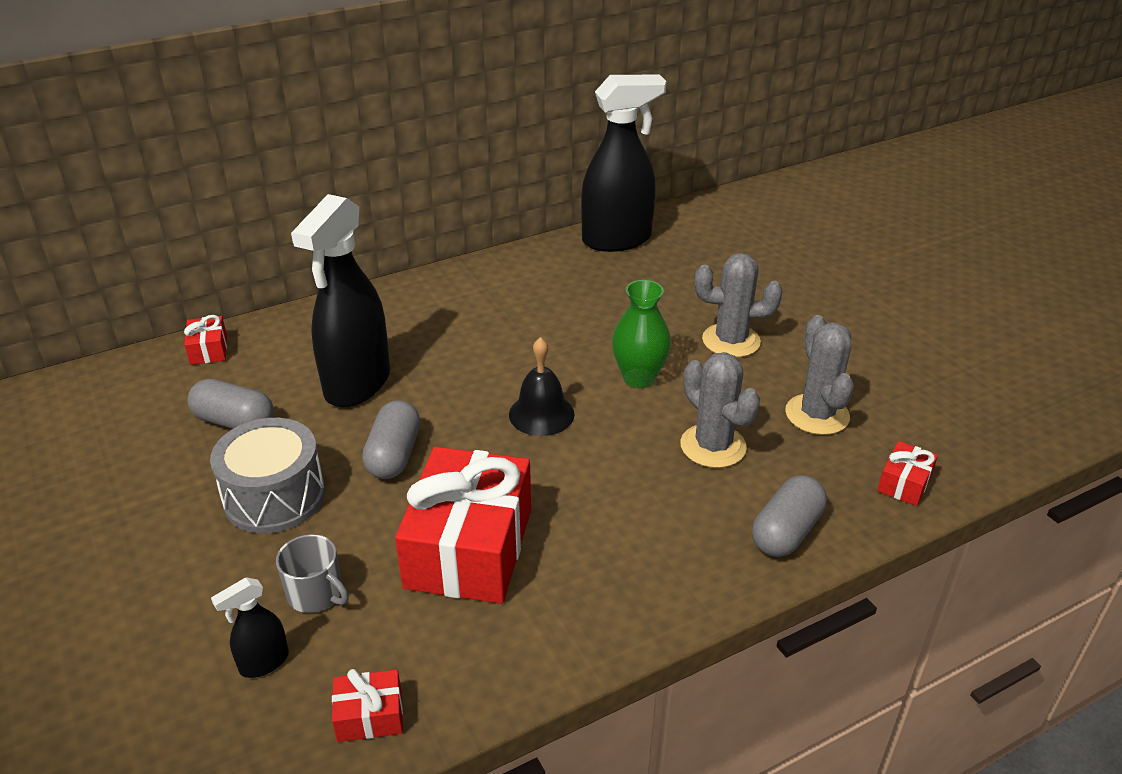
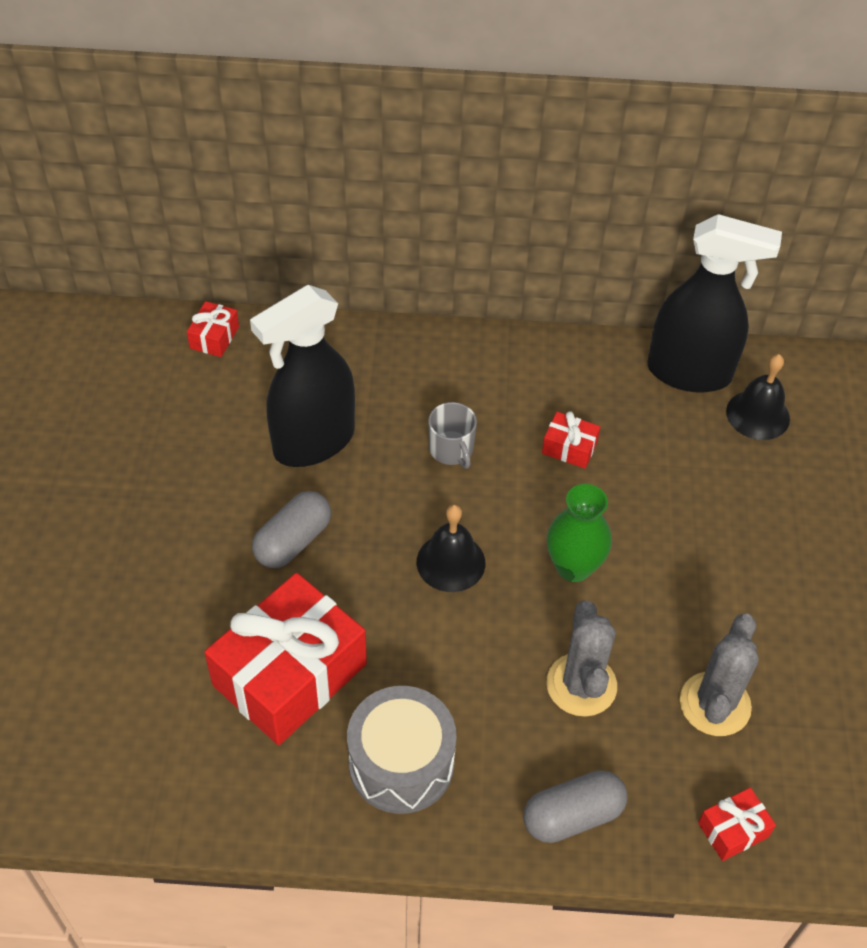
camera: 30 degrees right, 15 degrees up
grey capsule [187,379,274,429] -> none
grey drum [210,418,325,533] -> grey drum moved to [347,686,456,814]
black spray bottle [211,577,289,678] -> none
grey mug [276,534,349,613] -> grey mug moved to [428,402,477,469]
red gift [332,669,403,742] -> red gift moved to [542,411,600,468]
grey cactus [695,253,782,358] -> none
none -> black bell [726,354,790,440]

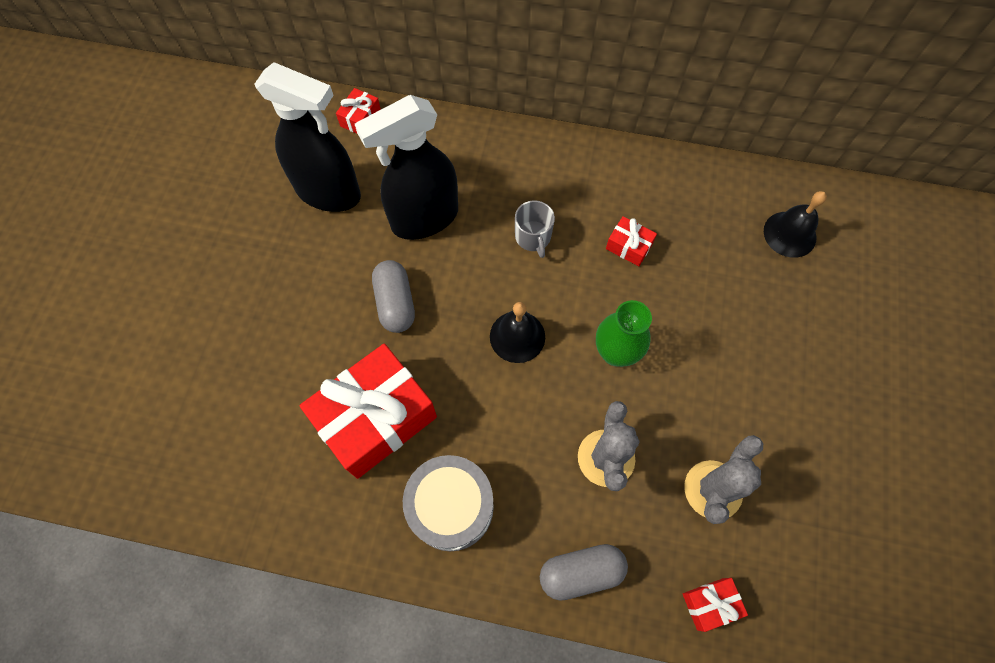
camera: 10 degrees right, 15 degrees up
grey capsule [252,491,331,568] -> grey capsule turned 60 degrees counterclockwise [372,260,415,333]
black spray bottle [648,214,782,393] -> black spray bottle moved to [254,62,361,212]

